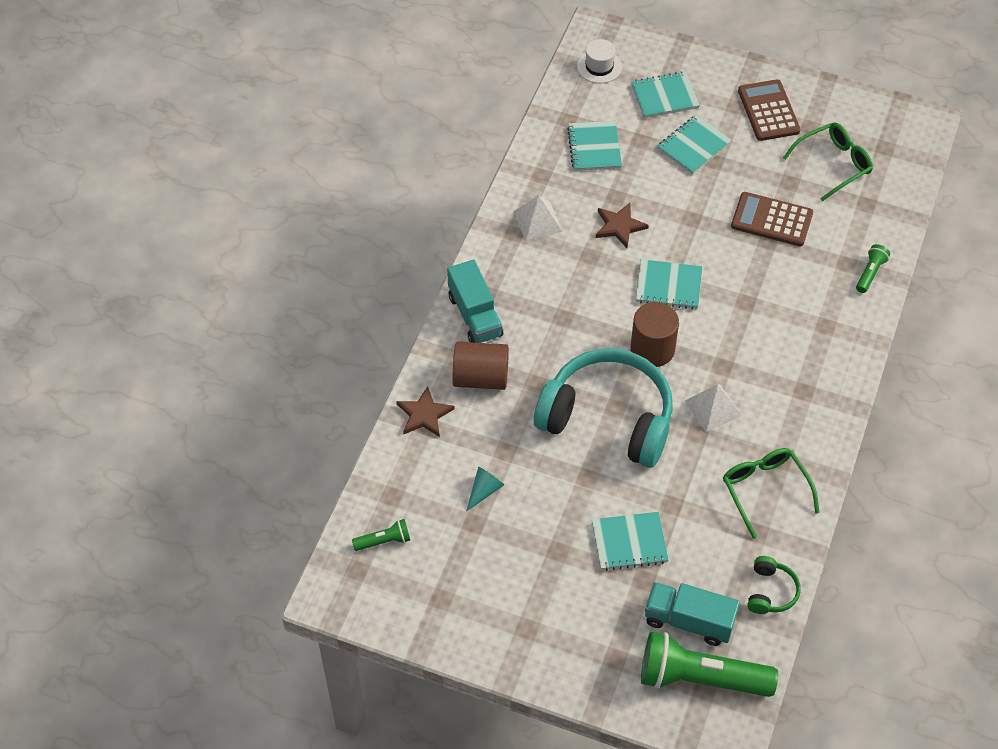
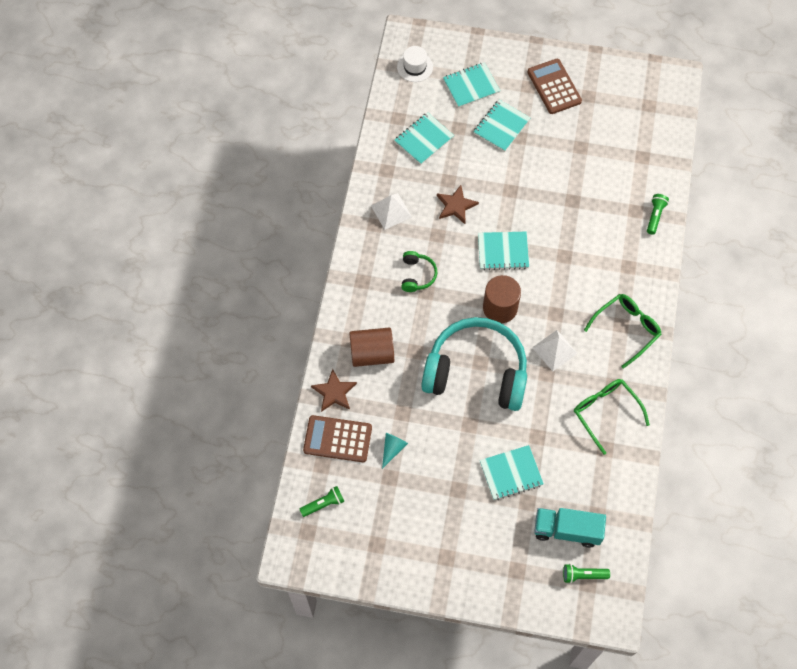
camera: 10 degrees left, 10 degrees up
turquoise truck [447,260,503,343] -> none
turquoise notebook [567,121,622,171] -> turquoise notebook turned 60 degrees clockwise [394,112,454,165]
green flashlight [641,632,778,697] -> green flashlight [563,564,610,584], size x0.45
brown calculator [731,192,813,246] -> brown calculator moved to [303,415,372,462]
green headphones [747,556,800,614] -> green headphones moved to [402,251,438,292]
green glasses [783,123,873,201] -> green glasses moved to [584,294,662,369]

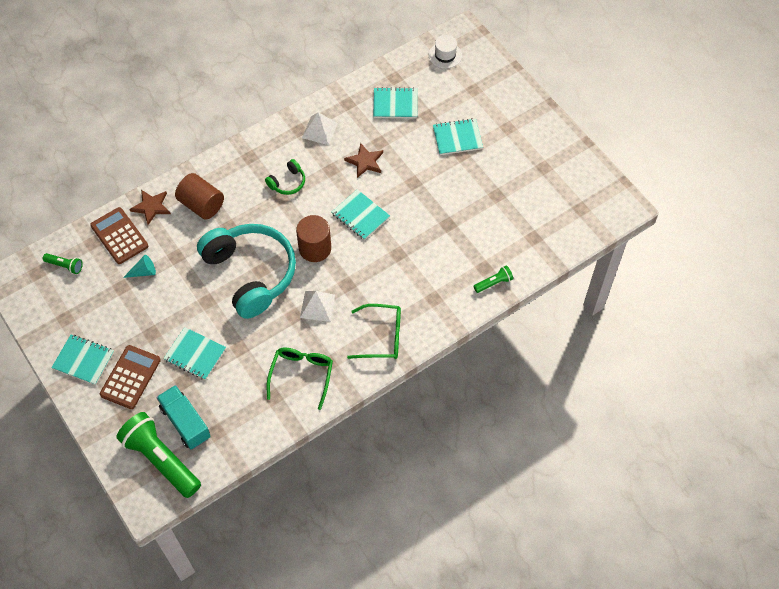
camera: 45 degrees right, 5 degrees down
turquoise notebook [443,62,500,108] -> turquoise notebook moved to [51,334,114,385]
brown calculator [527,59,582,114] -> brown calculator moved to [100,345,161,409]
green flashlight [563,564,610,584] -> green flashlight [116,412,201,498], size x2.22

